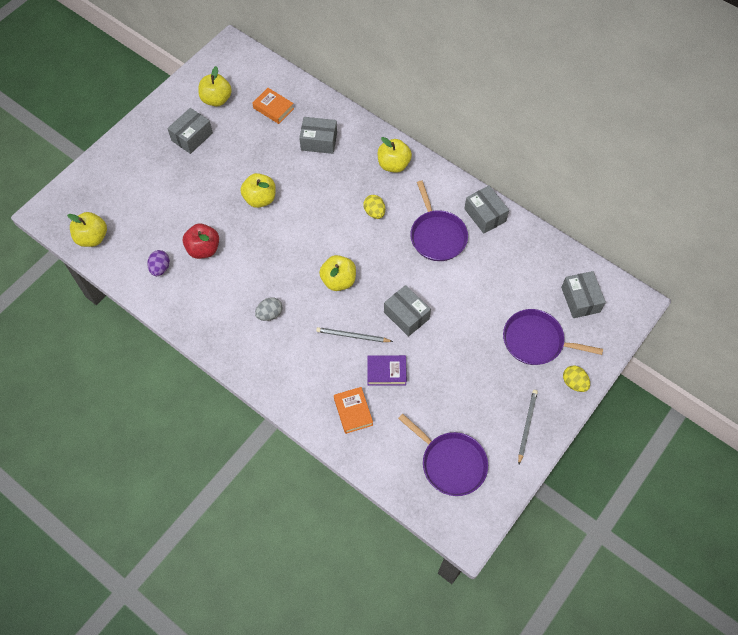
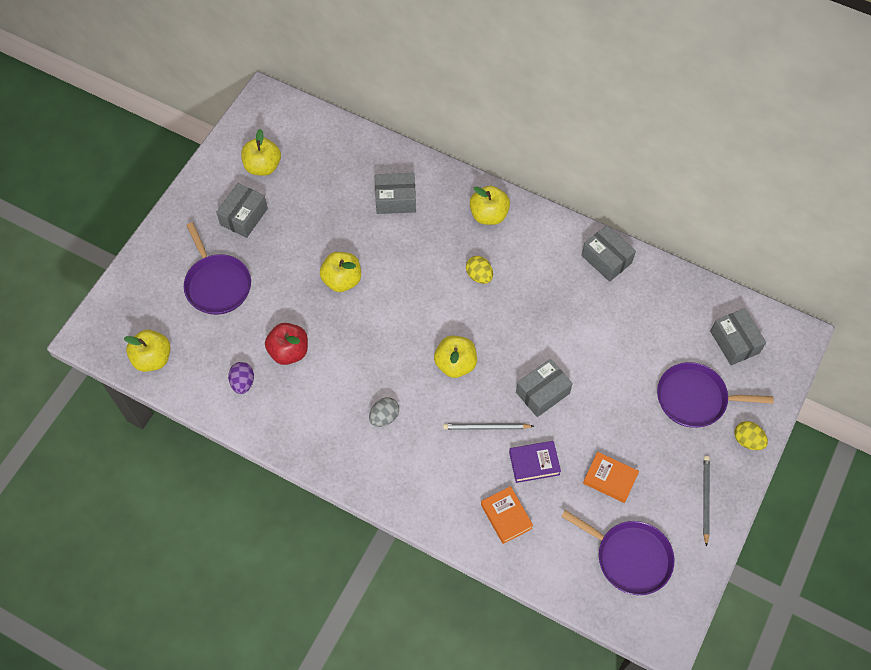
camera: 10 degrees left, 0 degrees up
orange book [253,88,294,124] -> orange book moved to [583,452,639,503]
grey box [384,285,431,337] -> grey box turned 75 degrees counterclockwise [516,359,573,417]
purple pan [410,181,468,261] -> purple pan moved to [184,222,251,315]

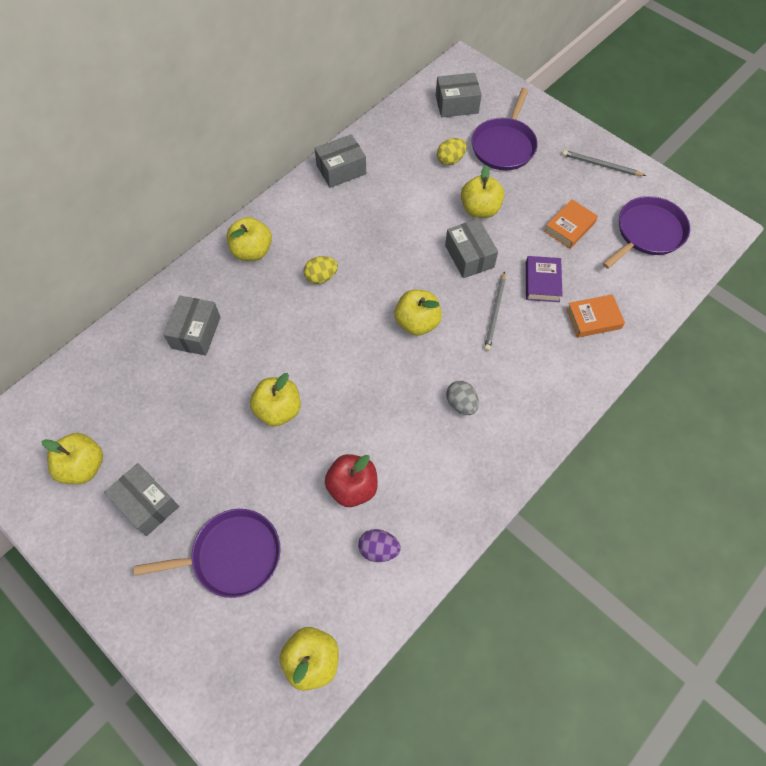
camera: 75 degrees left, 0 degrees up
yellow egg [734,421,768,450] -> yellow egg moved to [437,138,467,165]
none -> yellow apple [461,165,504,218]

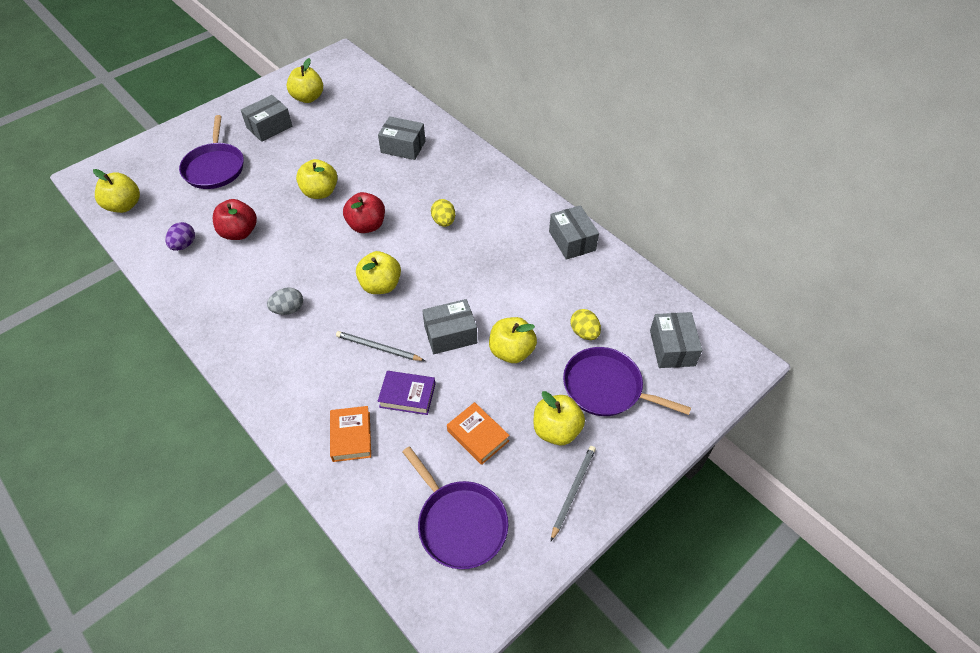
camera: 95 degrees right, 10 degrees down
yellow apple [226,217,272,261] -> yellow apple moved to [534,391,585,445]
none -> red apple [343,192,385,233]

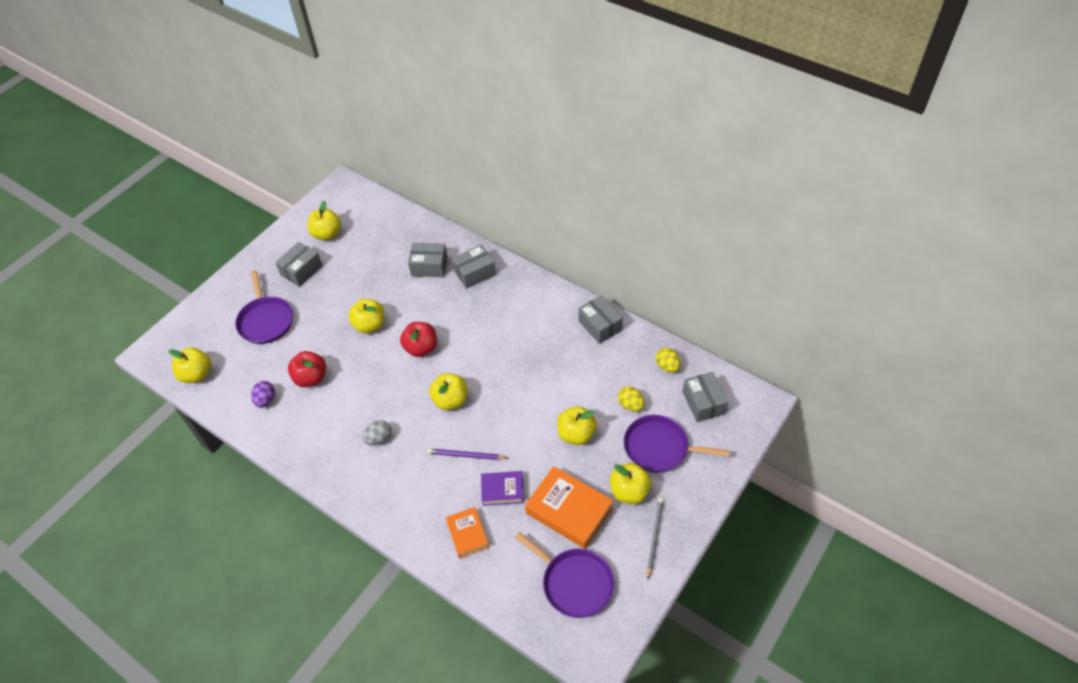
camera: 10 degrees left, 0 degrees up
grey pencil [336,331,425,361] -> purple pencil [428,449,508,460]
grey box [422,299,477,354] -> grey box moved to [452,245,496,289]
yellow egg [431,199,455,227] -> yellow egg moved to [656,347,680,373]
orange book [447,402,510,465] -> orange book [525,466,613,549], size x1.69

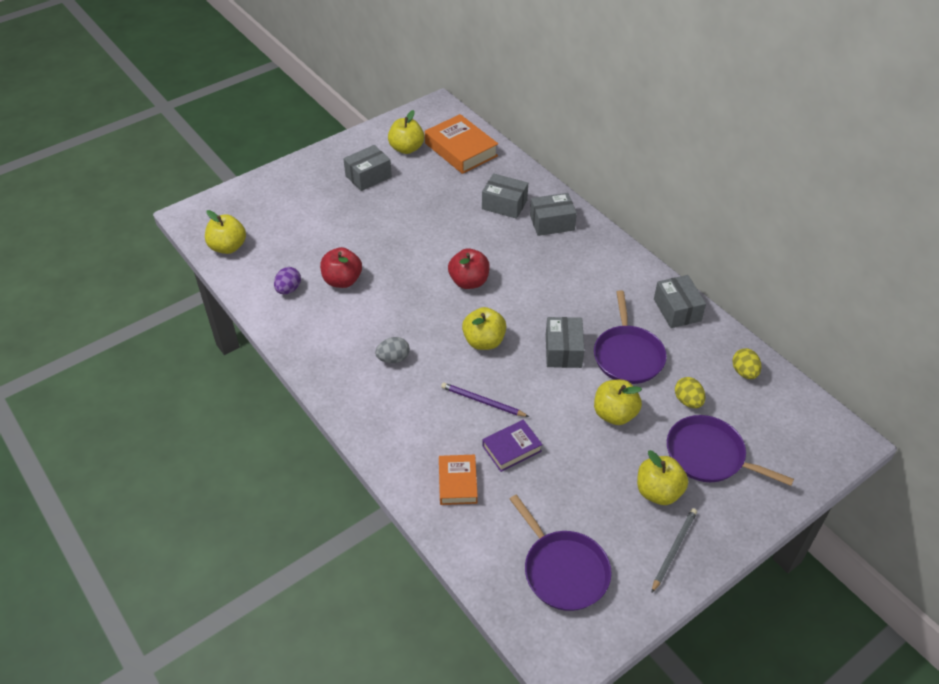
camera: 15 degrees right, 5 degrees down
purple pan [235,270,293,344] -> purple pan moved to [594,290,667,384]
yellow apple [348,299,384,333] -> none
purple book [481,471,524,506] -> purple book turned 45 degrees counterclockwise [482,420,543,472]
orange book [525,466,613,549] -> orange book moved to [425,114,498,174]
grey box [683,372,728,422] -> grey box moved to [546,317,585,368]

